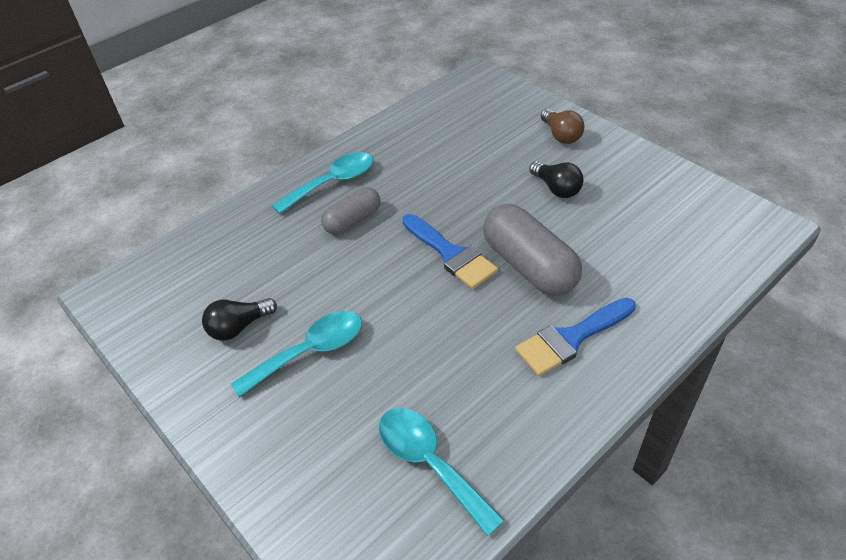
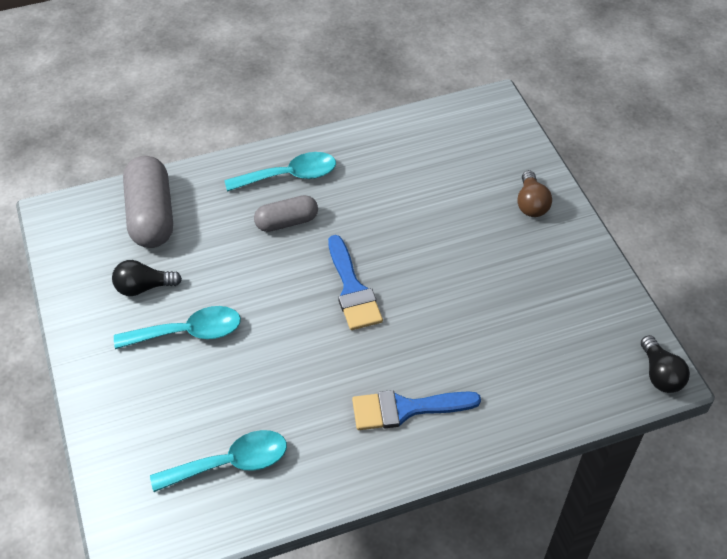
camera: 20 degrees right, 5 degrees up
turquoise spoon [379,408,505,536] -> turquoise spoon turned 90 degrees clockwise [150,430,287,492]
grey capsule [483,204,582,296] -> grey capsule moved to [123,156,173,248]
black light bulb [530,161,584,198] -> black light bulb moved to [641,335,690,393]

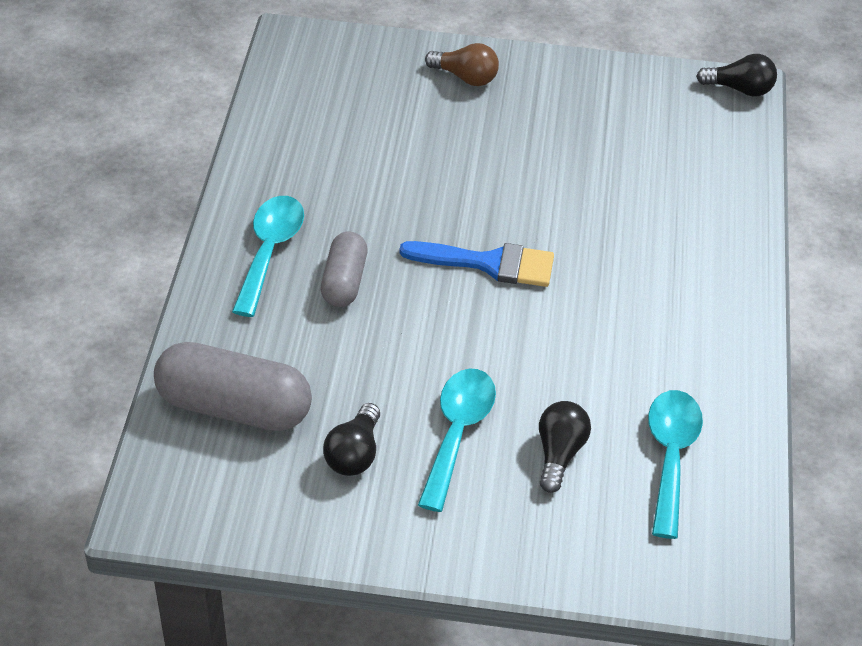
camera: 65 degrees left, 5 degrees down
blue brush [352,390,481,430] -> none
none -> black light bulb [539,401,591,493]

